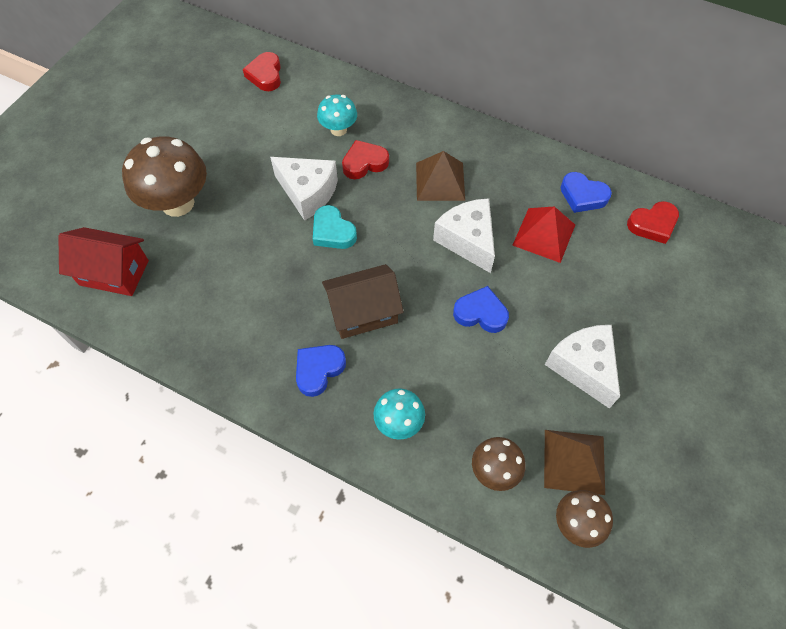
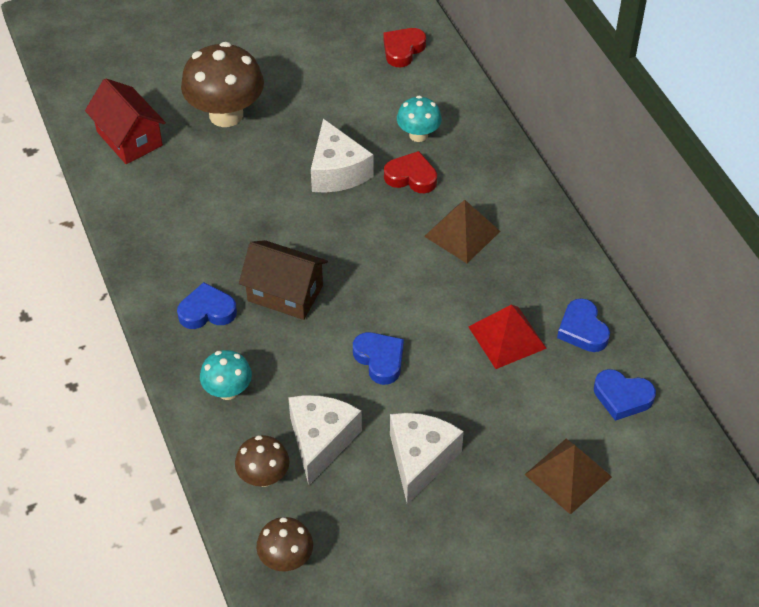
camera: 40 degrees right, 10 degrees down
turquoise heart [313,205,357,249] -> none
white cheese [433,198,495,273] -> white cheese moved to [288,395,362,485]
brown pyramid [544,430,605,495] -> brown pyramid moved to [524,439,612,515]
red heart [627,201,679,244] -> blue heart [594,369,656,421]

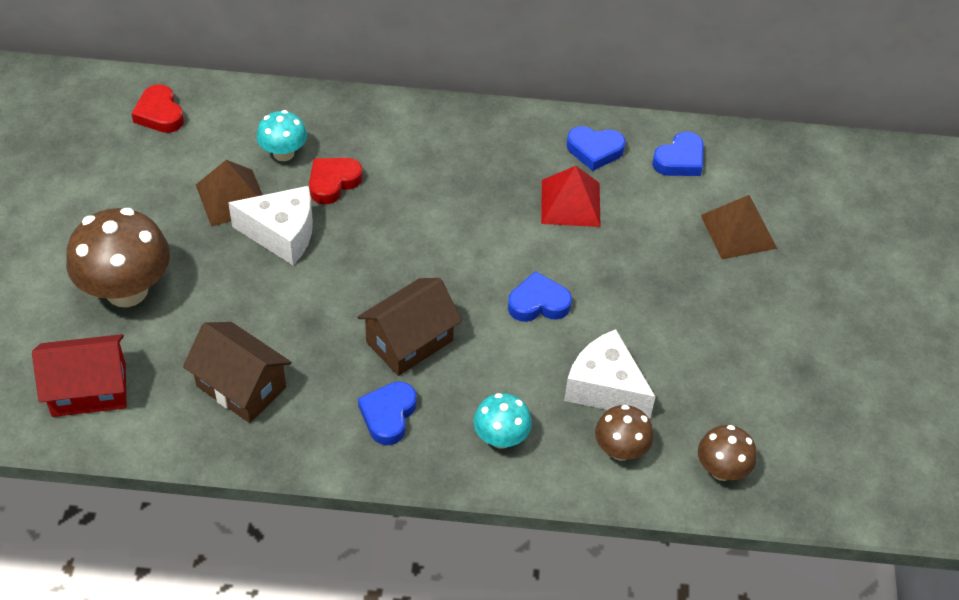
camera: 65 degrees left, 0 degrees up
white cheese [390,413,464,504] -> none
brown pyramid [424,200,500,263] -> brown pyramid moved to [196,160,262,227]
none -> brown house [183,322,292,423]

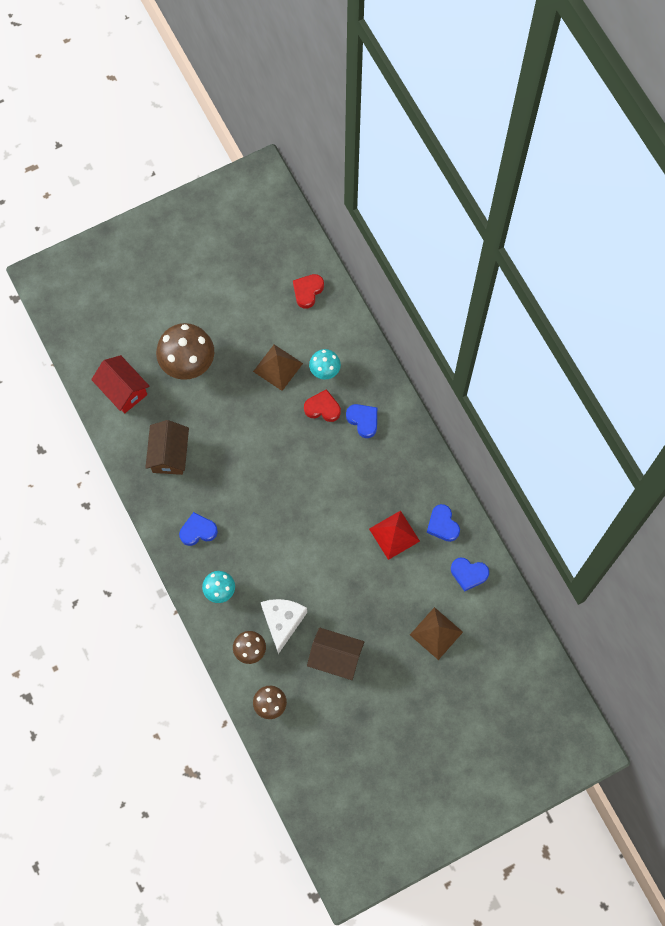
camera: 60 degrees right, 20 degrees up
white cheese [228,186,313,265] -> none
brown house [357,278,462,376] -> brown house moved to [307,627,364,680]
blue heart [508,271,572,322] -> blue heart moved to [346,404,377,438]

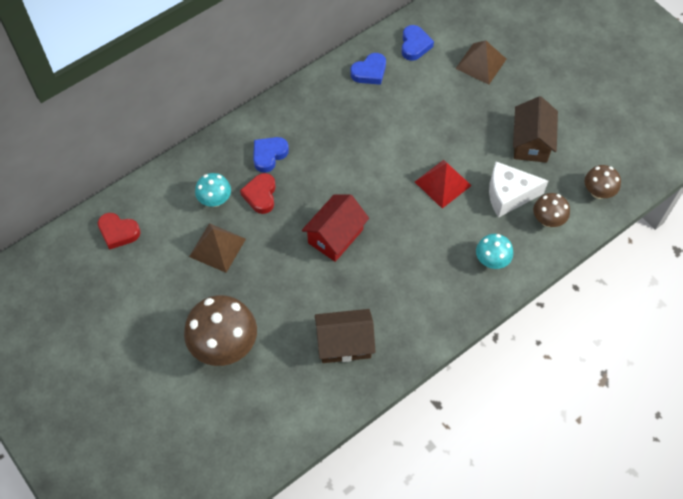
camera: 100 degrees left, 10 degrees down
red house [91,355,150,414] -> red house moved to [302,195,369,262]
blue heart [179,512,218,546] -> none
red pyramid [369,510,420,560] -> red pyramid moved to [415,160,472,209]

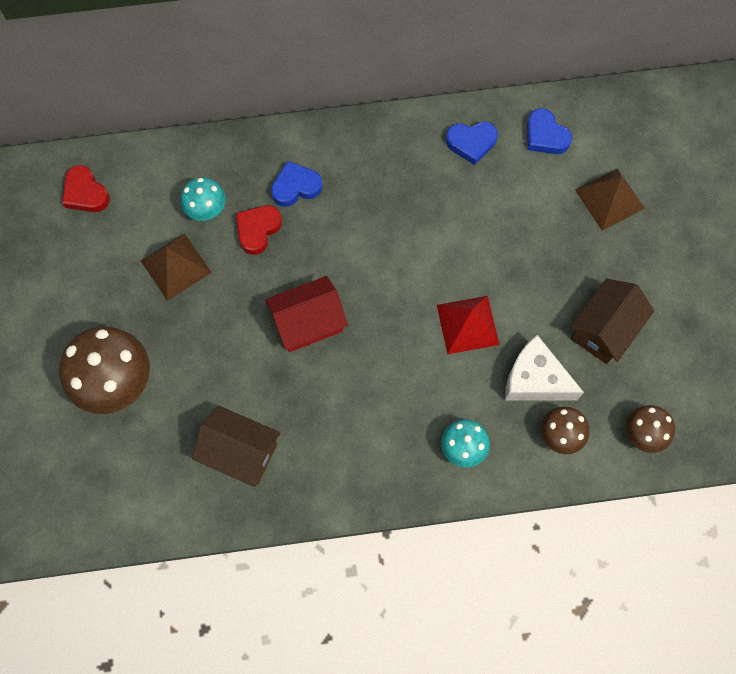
camera: 30 degrees right, 10 degrees up
blue heart [401,25,434,61] -> blue heart turned 105 degrees clockwise [527,108,572,154]

